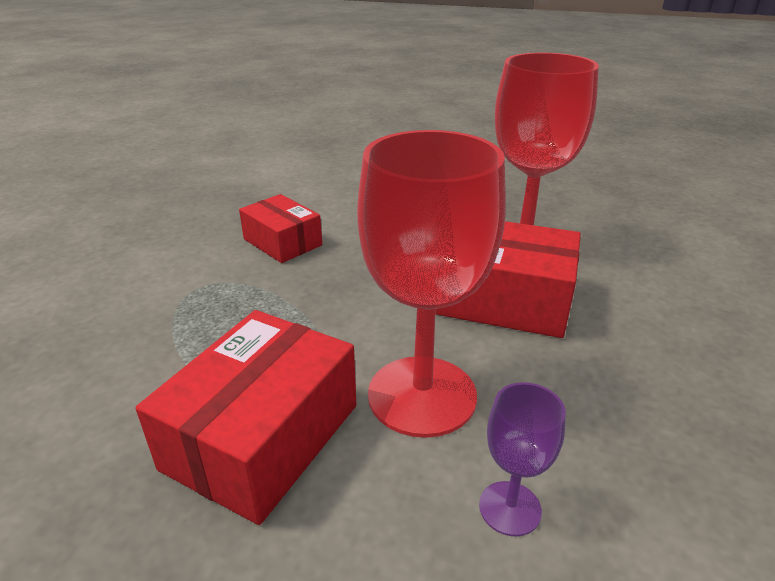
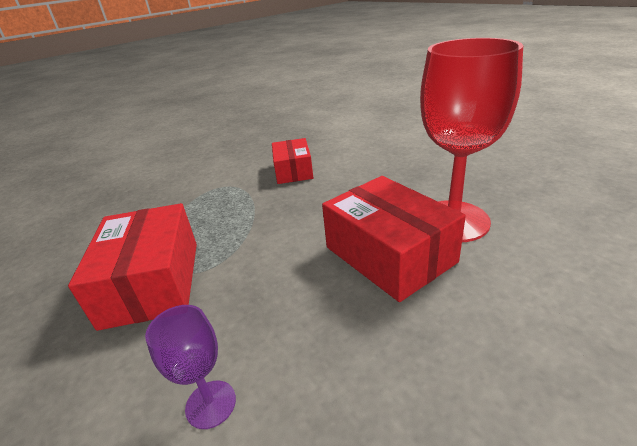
camera: 40 degrees right, 0 degrees up
red box [136,310,356,525] -> red box turned 75 degrees counterclockwise [68,203,197,331]
red goblet [357,130,506,438] -> none

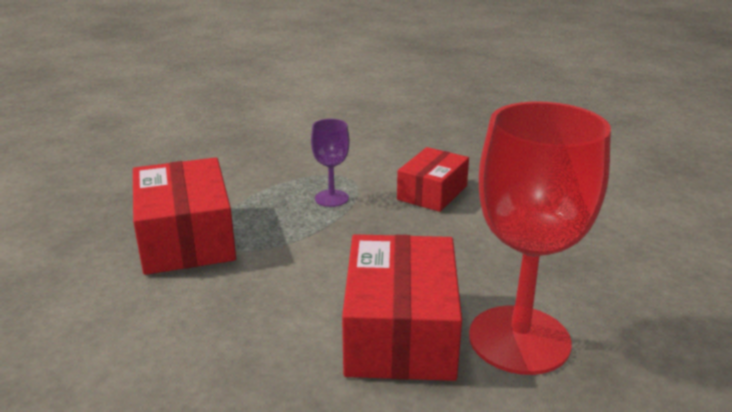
camera: 35 degrees right, 5 degrees down
red box [68,203,197,331] -> red box turned 45 degrees counterclockwise [133,157,236,275]
purple goblet [145,305,236,429] -> purple goblet moved to [311,119,349,207]

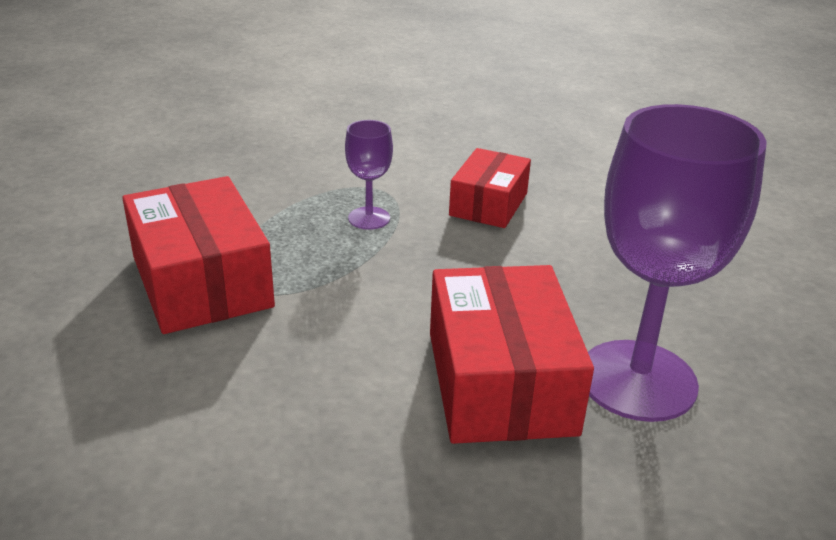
camera: 10 degrees left, 5 degrees up
red goblet [469,101,611,375] -> purple goblet [588,104,766,422]

